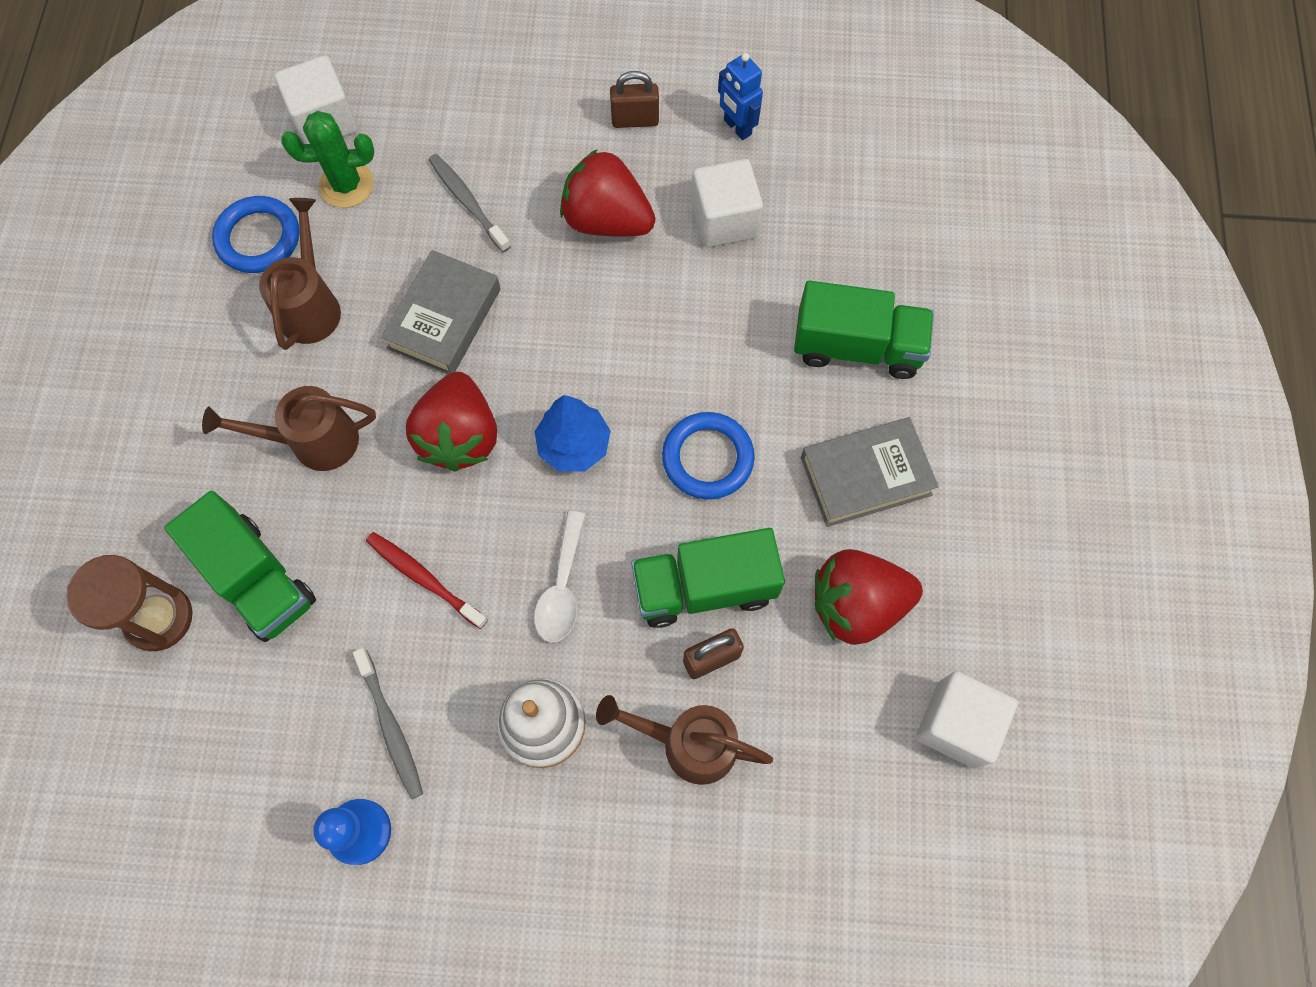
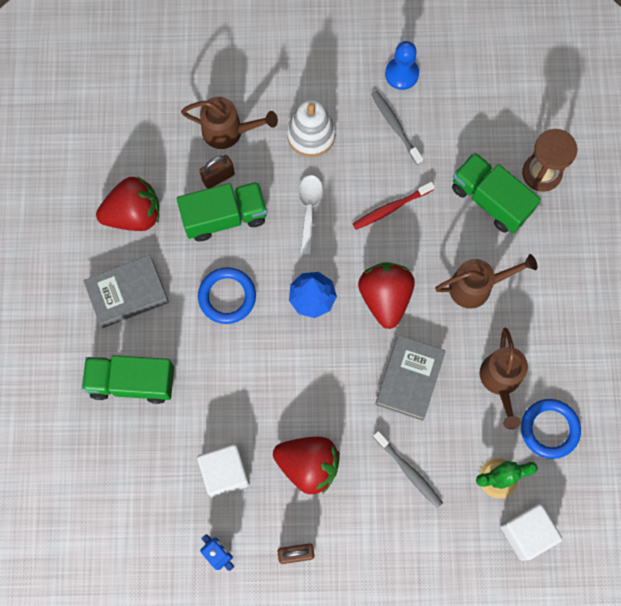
camera: 175 degrees right, 5 degrees up
red toothbrush [366,532,488,629] -> red toothbrush turned 120 degrees clockwise [353,181,435,230]
white cube [916,671,1018,769] -> none

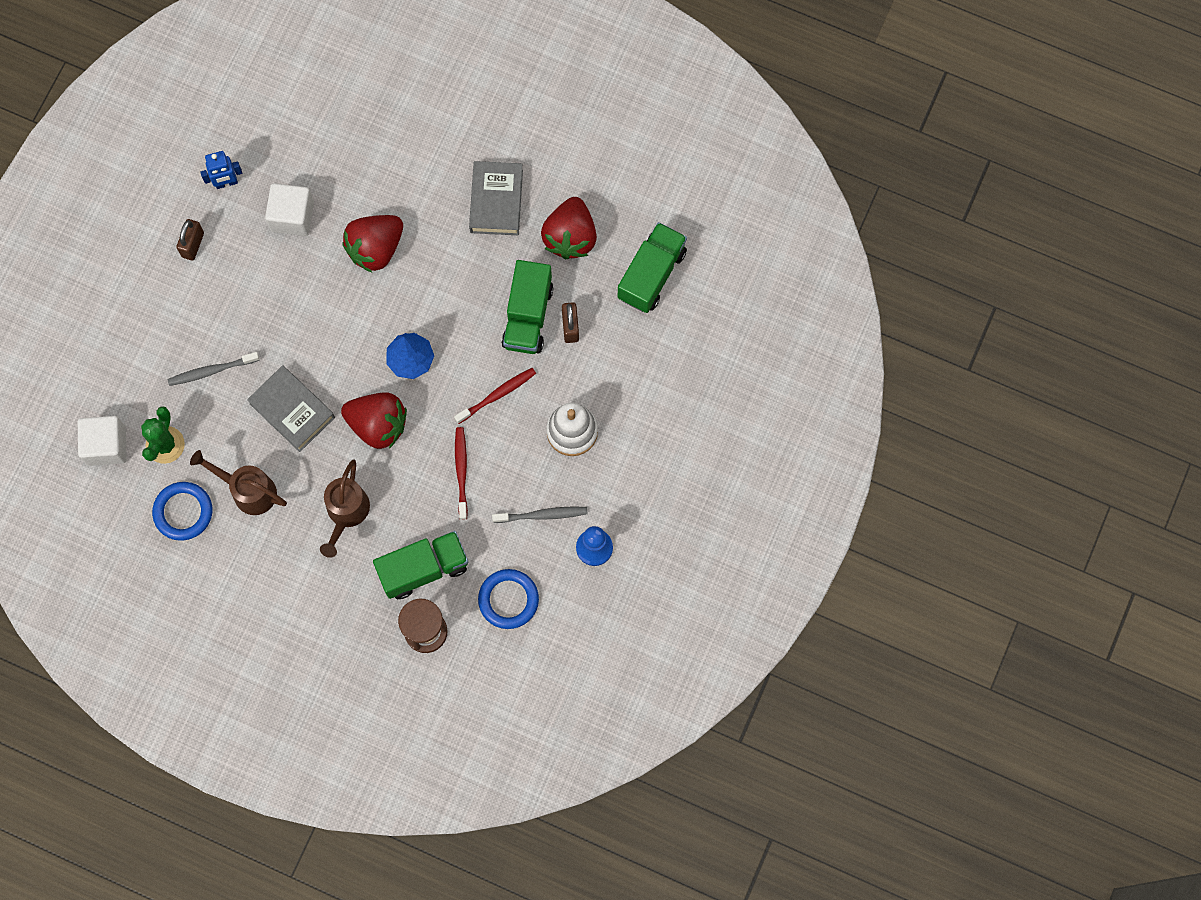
camera: 115 degrees right, 0 degrees up
green truck [82,355,174,404] -> green truck moved to [618,222,687,313]
brown watering can [181,97,278,149] -> none
blue ring [198,267,256,324] -> blue ring moved to [478,569,539,629]
red strawberry [273,437,340,494] -> red strawberry moved to [342,215,403,273]
white spoon [298,175,323,254] -> red toothbrush [454,368,536,424]

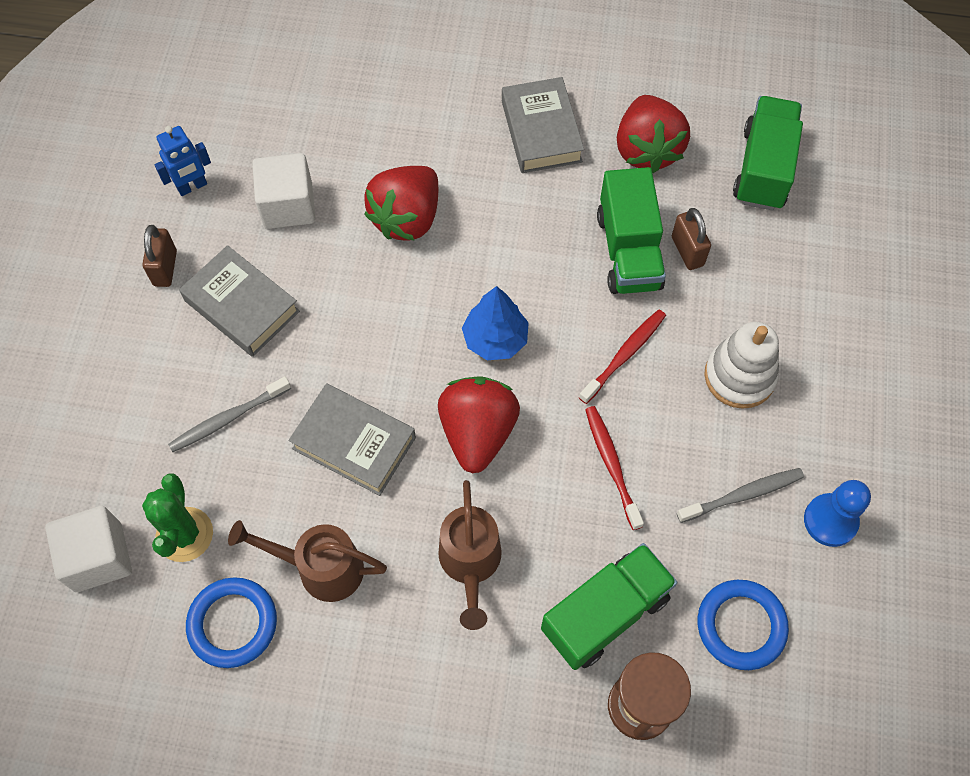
camera: 15 degrees left, 10 degrees down
red strawberry [341,392,407,449] -> red strawberry turned 90 degrees counterclockwise [438,376,520,473]
none -> grey book [179,245,300,357]

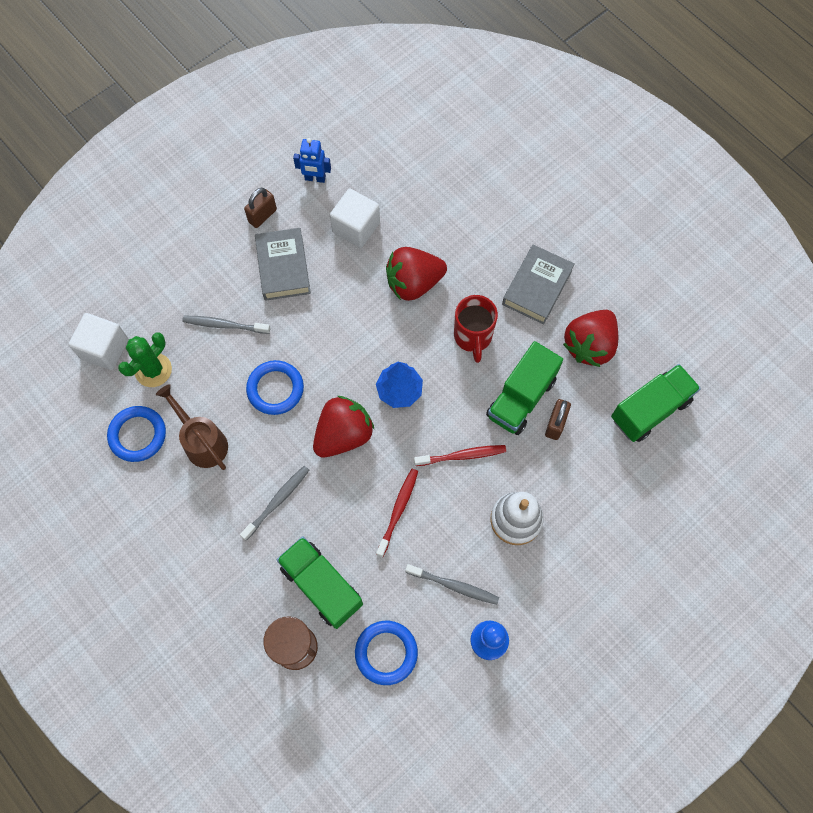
camera: 40 degrees right, 5 degrees up
grey book [288,383,416,496] -> blue ring [246,360,304,415]
brown watering can [438,480,502,630] -> grey toothbrush [240,466,309,541]
green truck [541,543,678,670] -> green truck turned 135 degrees counterclockwise [277,536,363,629]
none -> red mug [454,295,498,363]

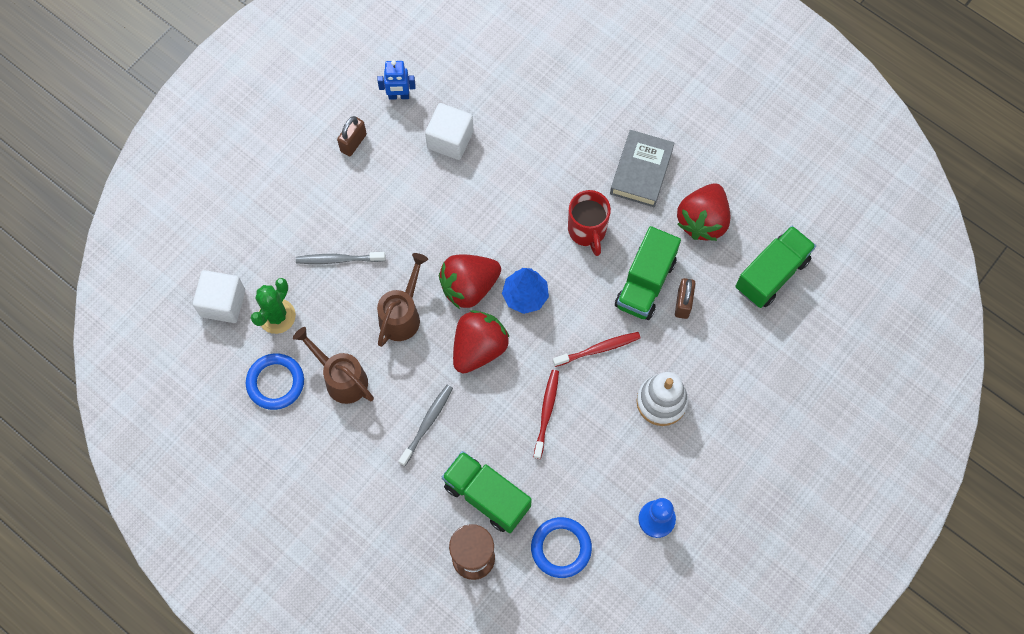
camera: 10 degrees left, 0 degrees up
blue ring [246,360,304,415] -> brown watering can [377,253,428,347]
grey book [255,228,311,301] -> none
red strawberry [386,247,447,301] -> red strawberry moved to [439,254,501,309]
grey toothbrush [405,564,499,605] -> none

